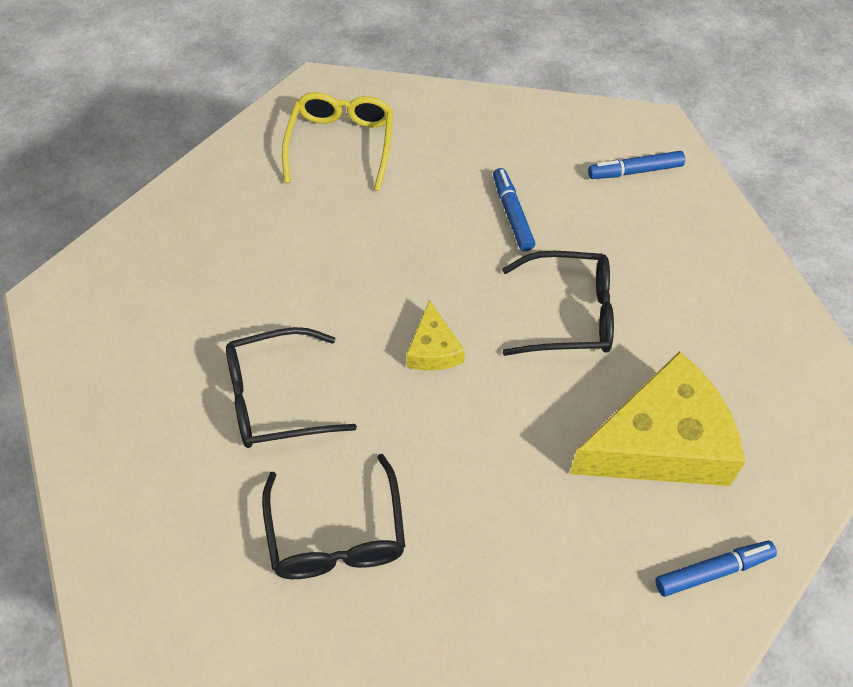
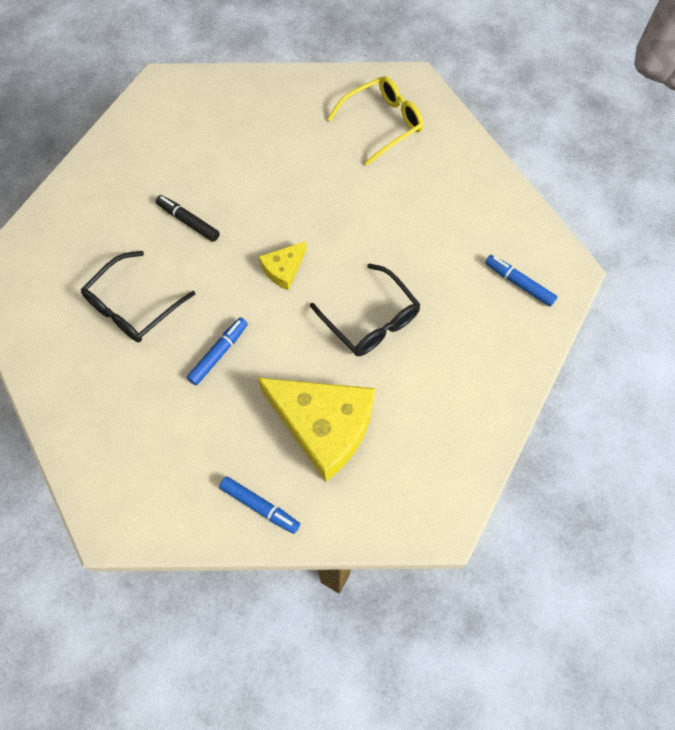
camera: 50 degrees right, 10 degrees up
black glasses [226,327,357,448] -> black marker [156,195,220,242]
blue marker [493,168,535,252] -> blue marker moved to [187,317,248,385]

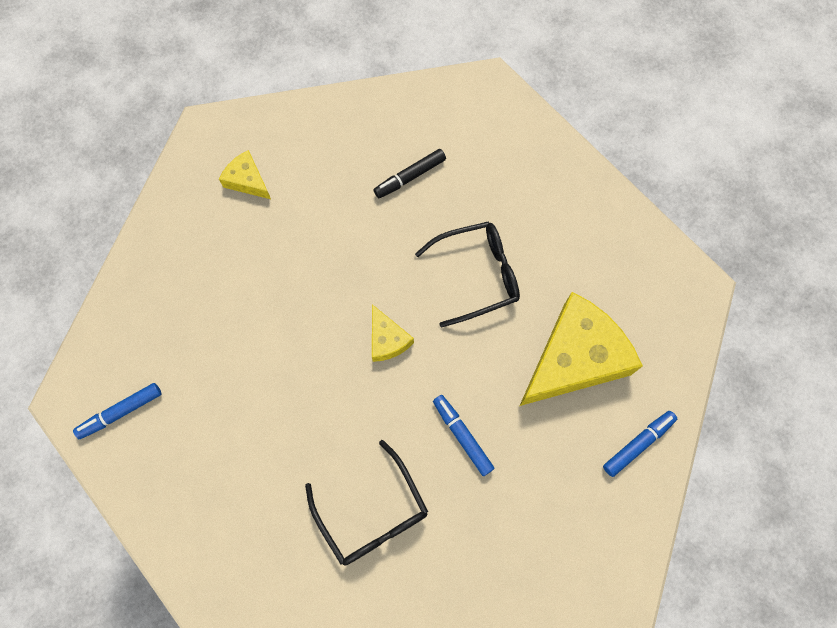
camera: 70 degrees left, 5 degrees up
black marker [156,195,220,242] -> black marker moved to [374,149,446,198]
yellow glasses [328,76,423,165] -> yellow cheese [219,150,271,199]
blue marker [485,255,557,307] -> blue marker moved to [73,383,161,439]

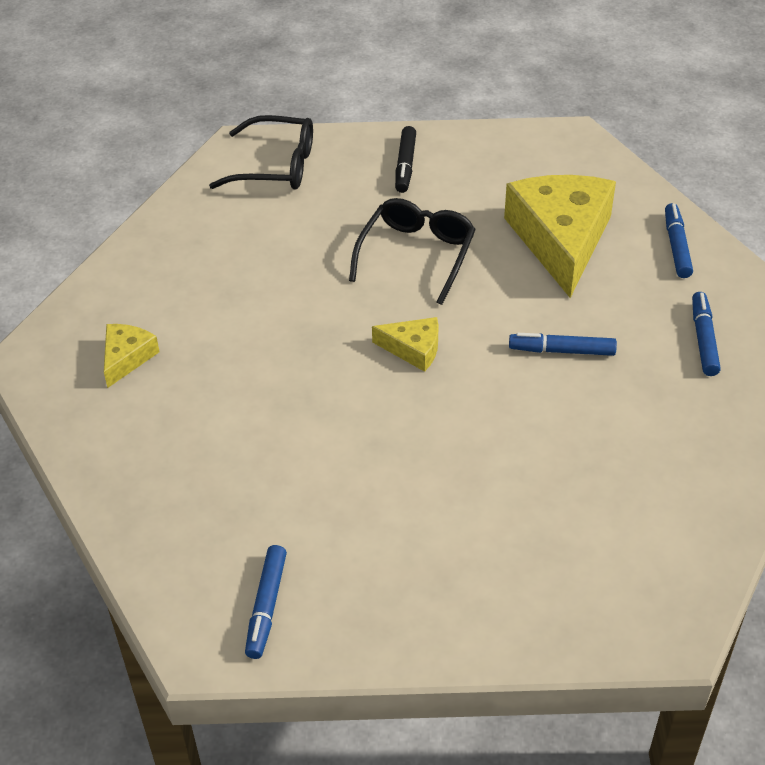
camera: 50 degrees left, 25 degrees down
yellow cheese [219,150,271,199] -> yellow cheese turned 120 degrees clockwise [104,324,160,388]
black glasses [305,440,428,566] -> black glasses moved to [209,115,313,190]
black marker [374,149,446,198] -> black marker moved to [395,126,416,193]
none -> blue marker [692,292,721,376]

